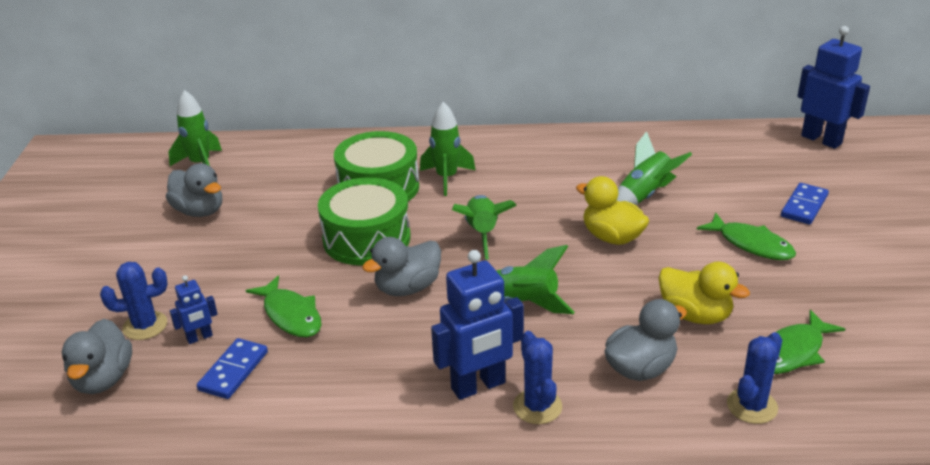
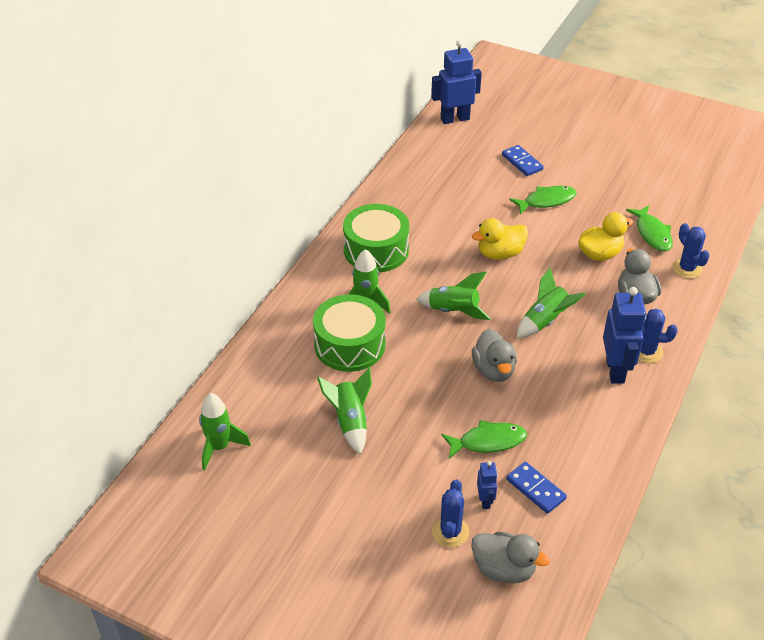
camera: 65 degrees left, 10 degrees up
grey duck [166,163,222,217] -> none
green drum [318,177,411,265] -> green drum moved to [343,204,409,272]
green rocket [617,131,692,205] -> green rocket moved to [317,368,372,454]

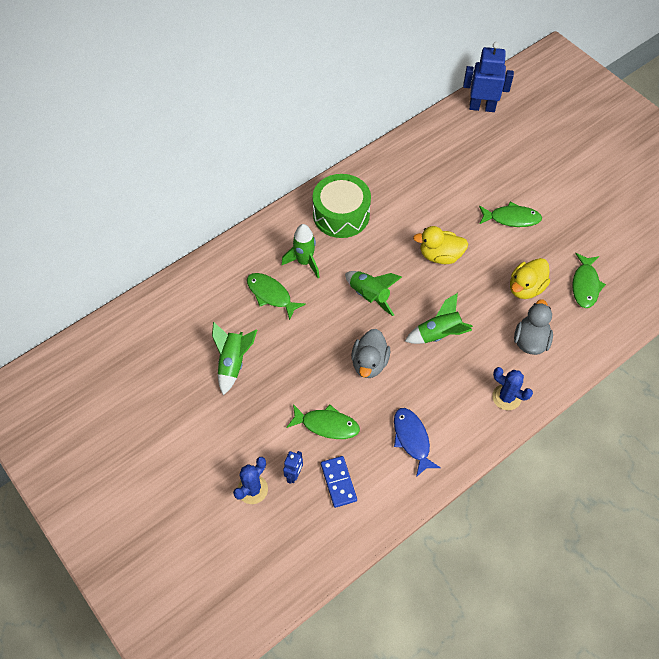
camera: 25 degrees right, 15 degrees up
green rocket [199,393,251,471] -> none
green drum [313,294,385,372] -> green fish [247,273,306,320]
grey duck [471,531,550,584] -> none
blue domino [502,145,544,176] -> none
yellow duck [578,212,633,261] -> yellow duck turned 135 degrees clockwise [510,258,550,299]
blue robot [603,287,646,384] -> none
blue cactus [672,223,710,279] -> none
none -> blue fish [394,408,441,477]

